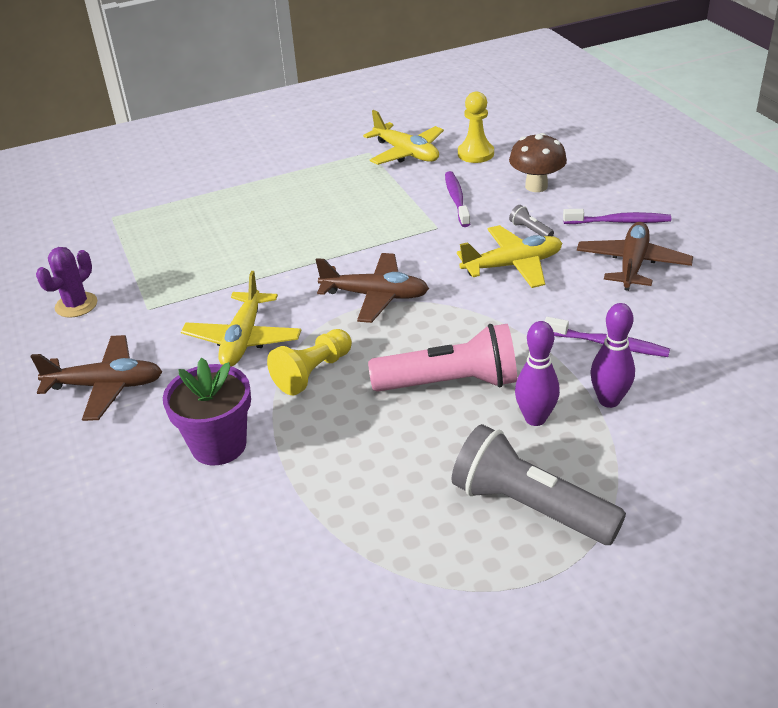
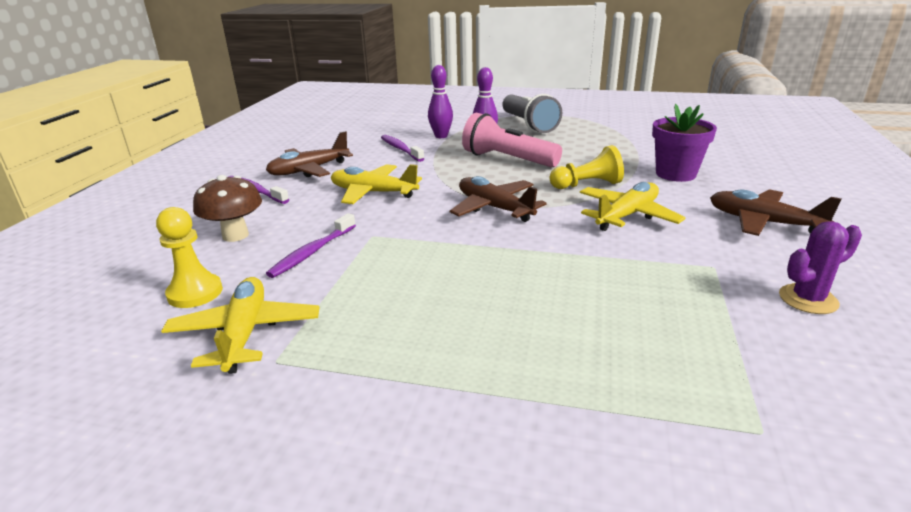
camera: 145 degrees left, 10 degrees down
grey flashlight [509,205,554,237] -> none

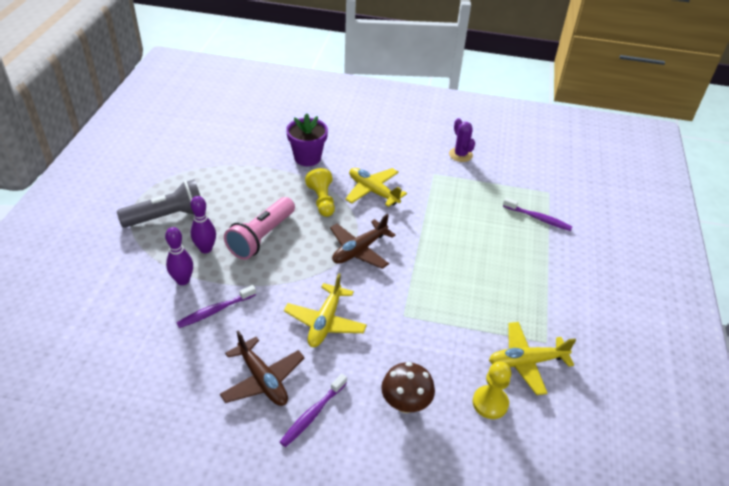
camera: 95 degrees left, 15 degrees up
purple toothbrush [266,213,356,278] -> purple toothbrush moved to [503,198,573,231]
brown plane [710,189,842,236] -> none

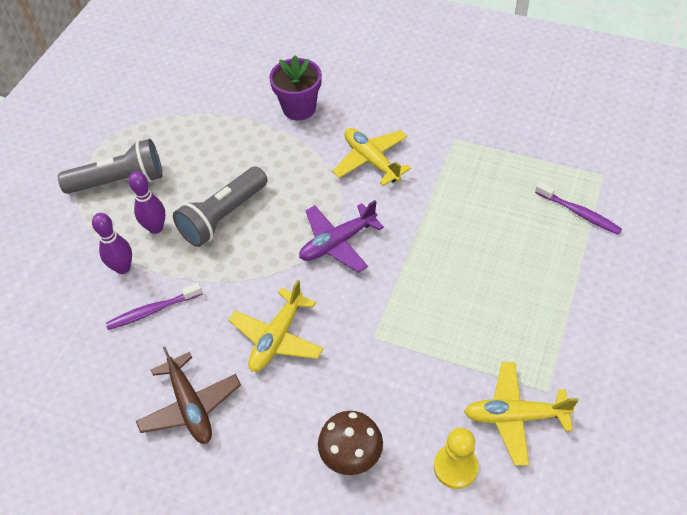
camera: 15 degrees right, 10 degrees up
pink flashlight [224,197,295,260] -> grey flashlight [173,167,268,247]
purple toothbrush [280,374,347,447] -> none
yellow pawn [305,168,335,217] -> none
brown plane [330,214,395,269] -> purple plane [299,200,384,273]
purple cactus [449,118,475,162] -> none

